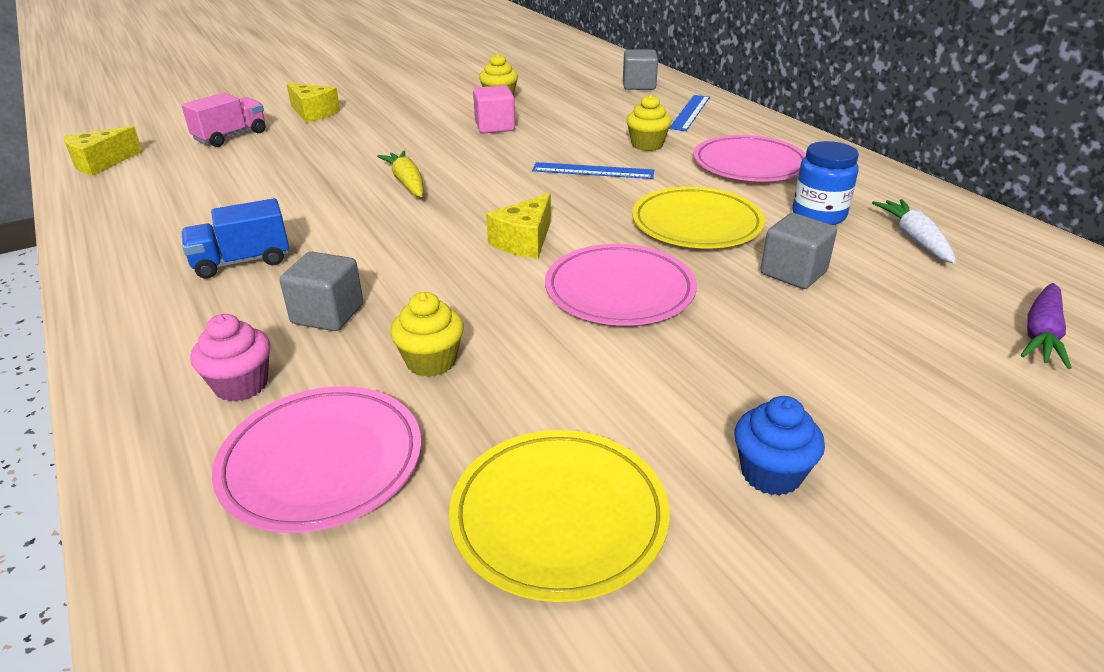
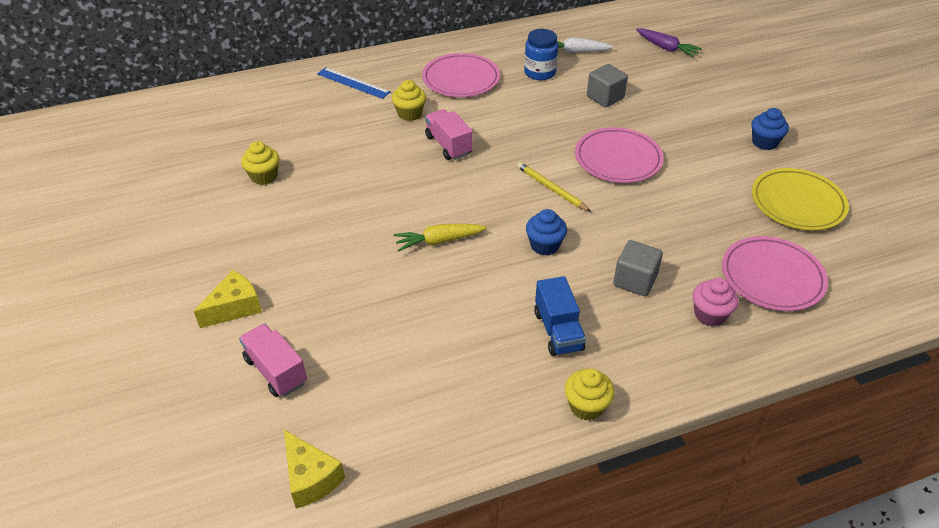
camera: 80 degrees left, 10 degrees up
yellow cupcake [390,292,464,377] -> yellow cupcake moved to [565,368,615,421]
pink cube [473,85,515,134] -> none
yellow cheese [486,193,551,259] -> yellow pencil [517,162,591,212]
blue ruler [532,162,654,179] -> pink truck [425,109,473,160]
grey cube [623,49,658,90] -> none
yellow plate [632,187,765,248] -> none
none -> blue cupcake [526,209,567,255]

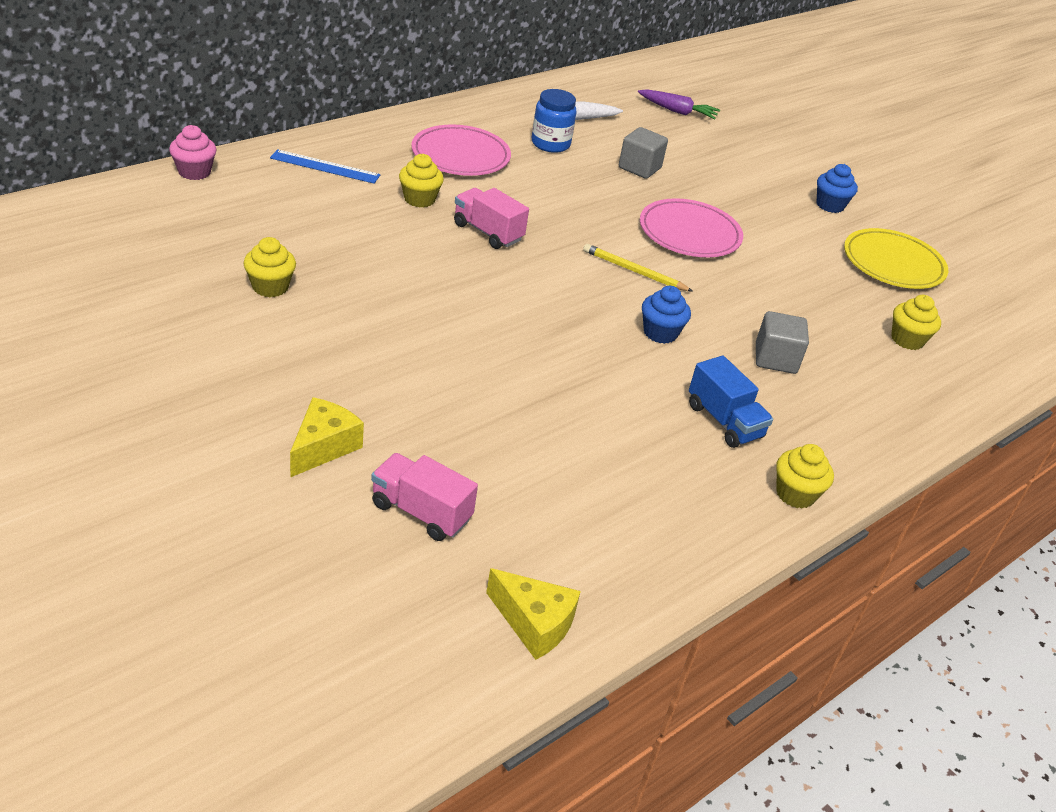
camera: 25 degrees left, 5 degrees down
yellow carrot [394,224,487,251] -> none
pink cupcake [693,278,739,327] -> pink cupcake moved to [169,125,217,180]
pink plate [722,236,828,311] -> yellow cupcake [891,295,941,350]

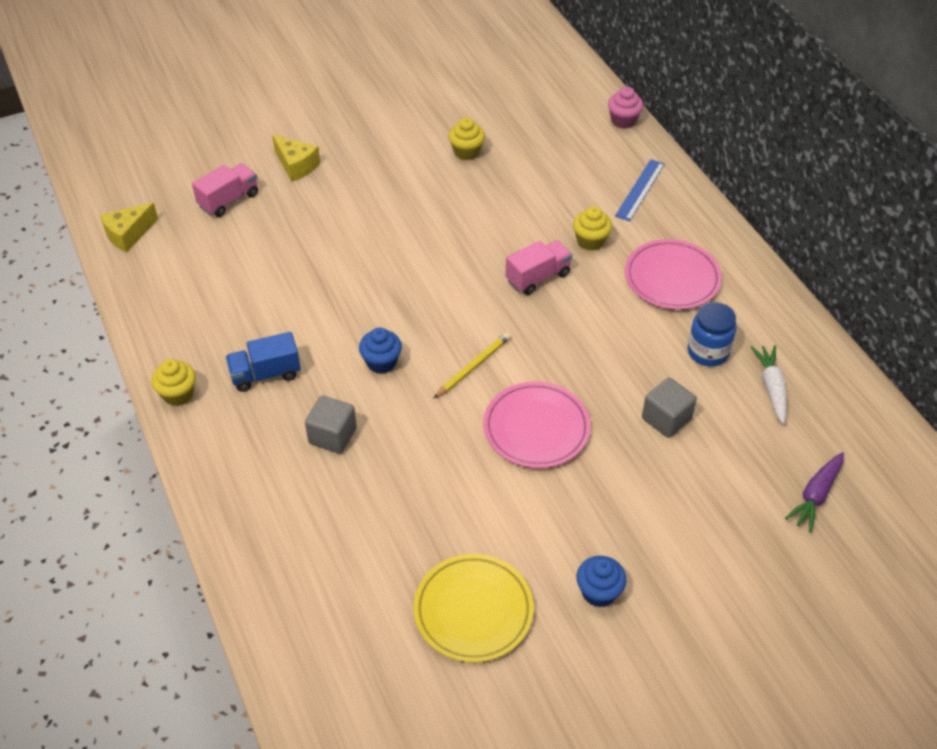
camera: 110 degrees right, 10 degrees up
yellow cupcake [891,295,941,350] -> none

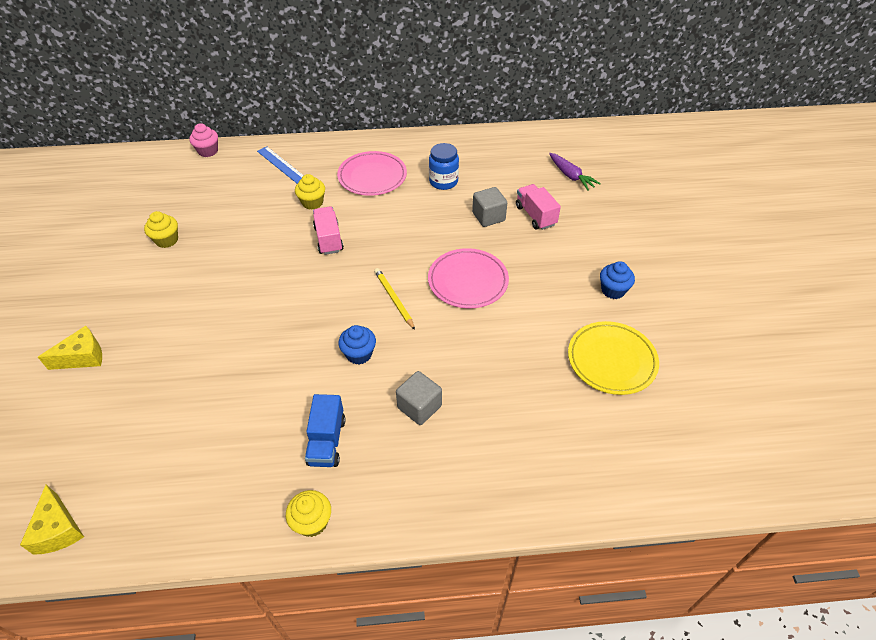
camera: 70 degrees left, 0 degrees up
pink truck [192,163,258,217] -> pink truck moved to [516,184,561,230]
white carrot [751,345,787,424] -> none

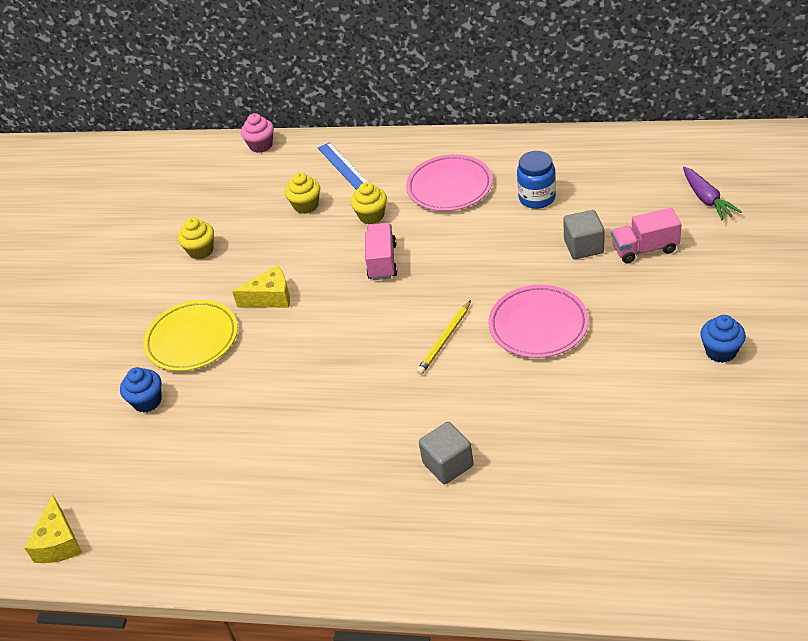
camera: 20 degrees right, 5 degrees down
yellow cheese [38,326,102,370] -> yellow cheese moved to [232,265,290,308]
yellow cupcake [286,490,331,537] -> yellow cupcake moved to [285,172,320,214]
blue truck [305,394,346,467] -> none
blue cupcake [338,325,376,365] -> blue cupcake moved to [120,367,162,413]
yellow pencil [374,268,415,330] -> yellow pencil turned 135 degrees counterclockwise [417,300,471,375]
pink truck [516,184,561,230] -> pink truck turned 90 degrees counterclockwise [611,208,682,263]
yellow plate [568,321,659,395] -> yellow plate moved to [143,300,238,371]

